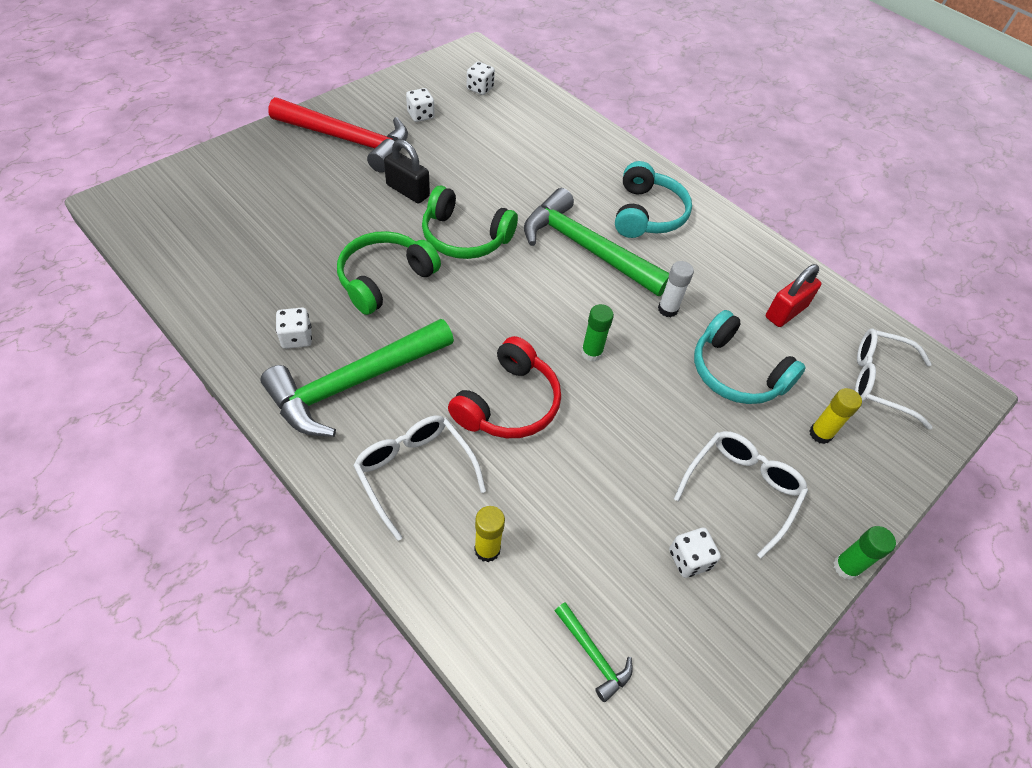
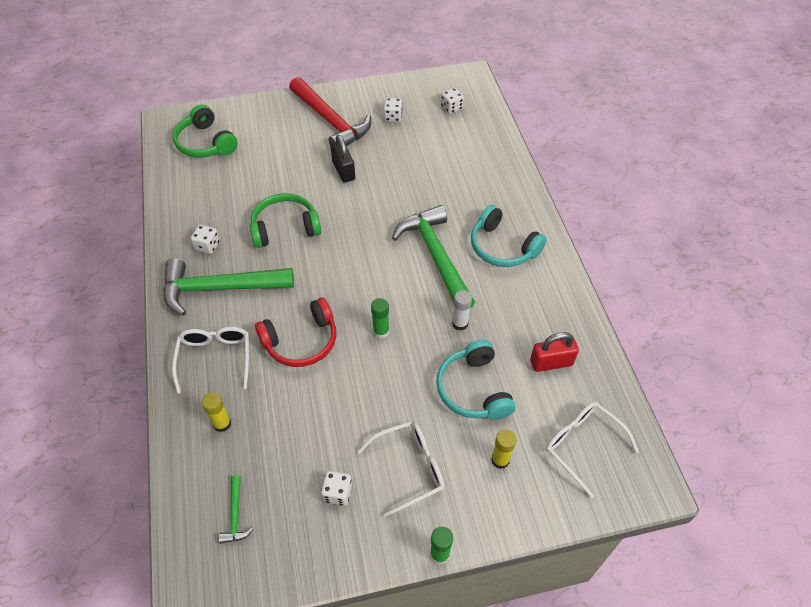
camera: 35 degrees right, 0 degrees up
green headphones [422,186,518,259] -> green headphones moved to [173,105,238,157]
turquoise headphones [615,161,692,238] -> turquoise headphones turned 90 degrees clockwise [471,205,547,267]

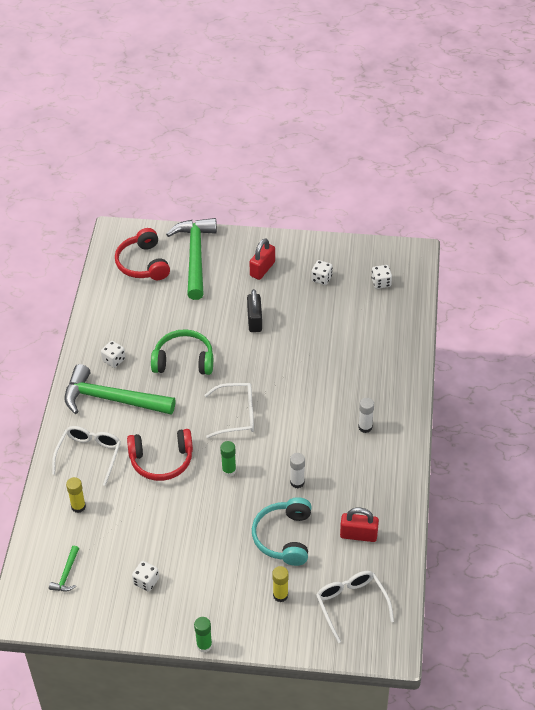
camera: 20 degrees right, 5 degrees down
green headphones [173,105,238,157] -> red headphones [115,228,170,280]
red hammer [289,77,371,146] -> red padlock [249,238,275,280]
white glasses [357,421,445,517] -> white glasses moved to [205,383,254,438]
green hammer [392,205,475,308] -> green hammer moved to [166,218,217,300]
turquoise headphones [471,205,547,267] -> white glue stick [358,398,374,433]

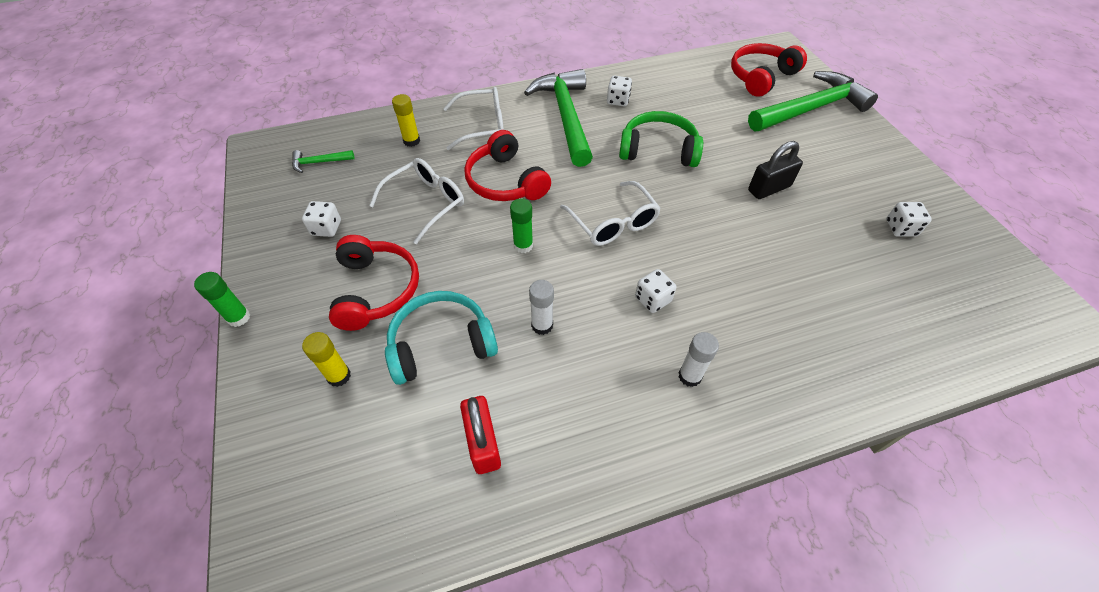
camera: 65 degrees right, 5 degrees up
green headphones [151,329,213,375] -> green headphones turned 60 degrees counterclockwise [619,111,703,167]
red padlock [249,238,275,280] -> none
white glasses [316,571,394,643] -> white glasses moved to [369,158,464,244]
white dice [371,265,392,289] -> white dice moved to [635,269,676,313]
none -> red headphones [329,235,419,331]

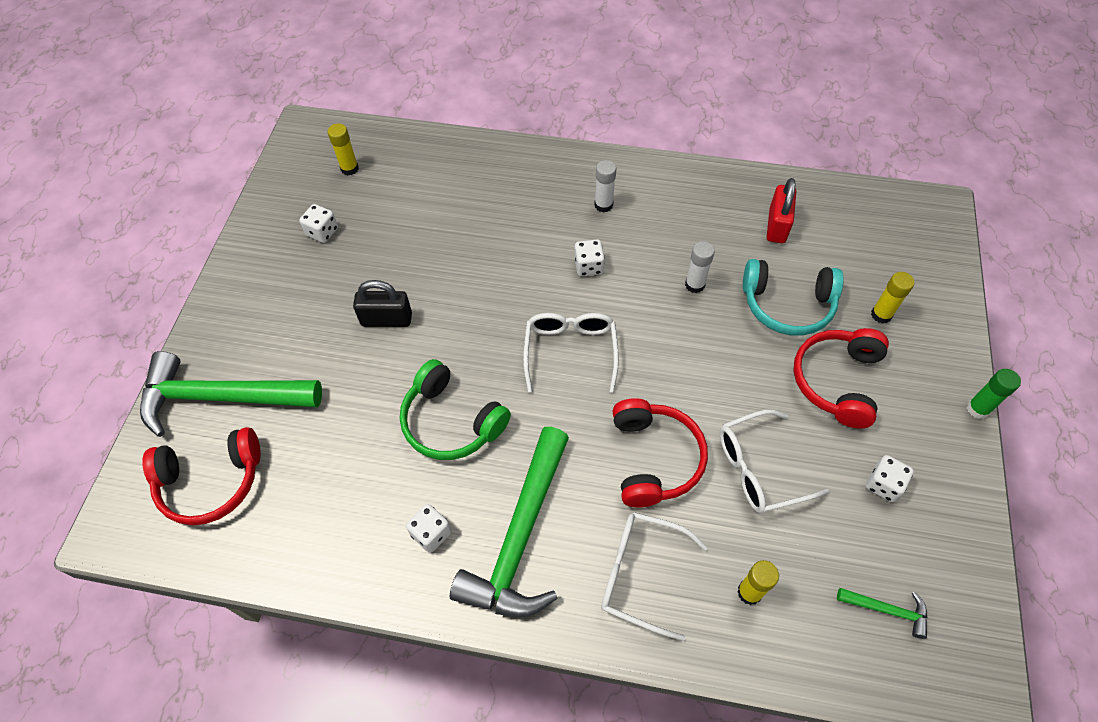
camera: 150 degrees left, 5 degrees up
green glue stick [510,199,533,253] -> none
none -> yellow glue stick [328,123,359,176]

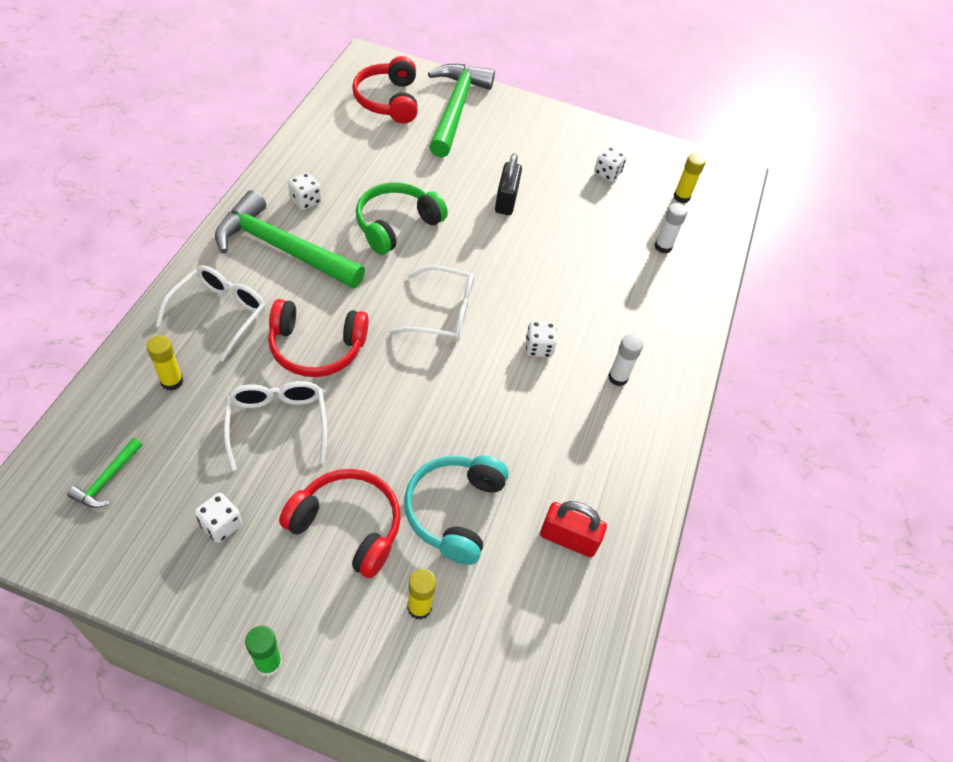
camera: 90 degrees right, 5 degrees down
white glue stick [685,241,715,293] -> white glue stick moved to [654,203,688,254]

